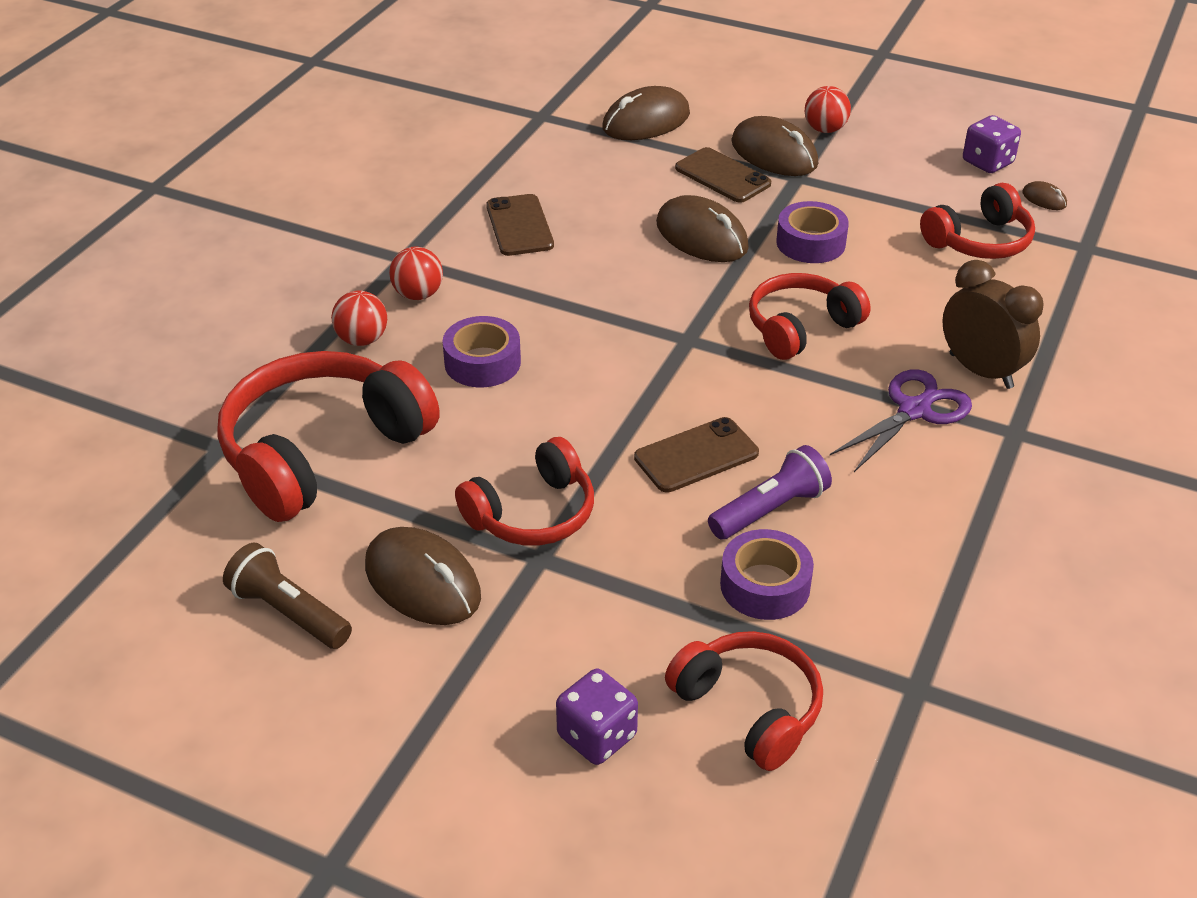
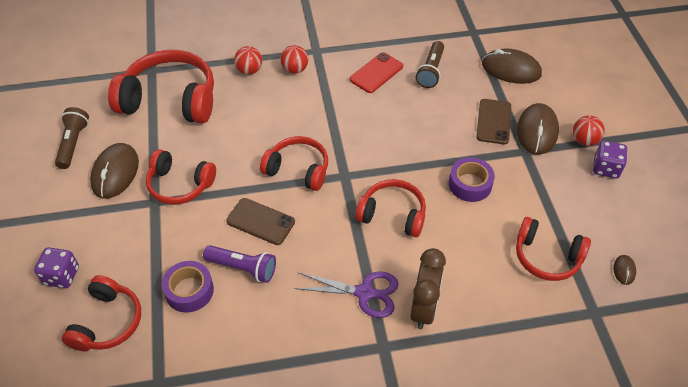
camera: 55 degrees right, 10 degrees up
purple tape [443,316,521,387] -> none
brown phone [486,194,554,256] -> red phone [350,52,403,93]
brown mouse [656,195,749,262] -> none
purple dice [963,115,1021,173] -> purple dice moved to [593,141,628,178]
none -> red headphones [260,136,328,191]
none -> brown flashlight [416,41,444,88]

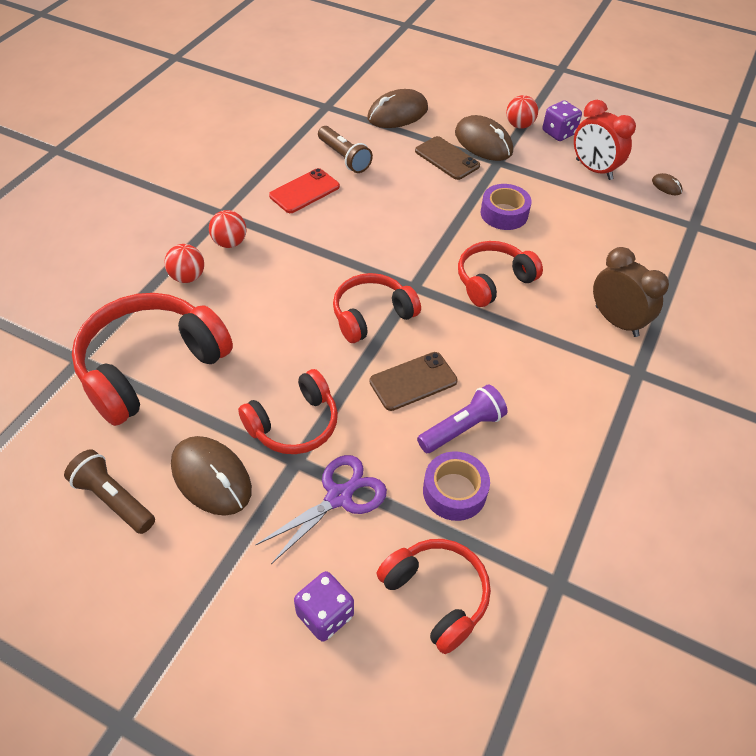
camera: 55 degrees left, 0 degrees up
purple scissors [294,272,399,318] -> purple scissors moved to [255,455,387,564]
red phone [350,52,403,93] -> red phone turned 60 degrees clockwise [269,168,340,213]
red headphones [516,217,591,281] -> none
none -> red clock [574,100,636,180]

